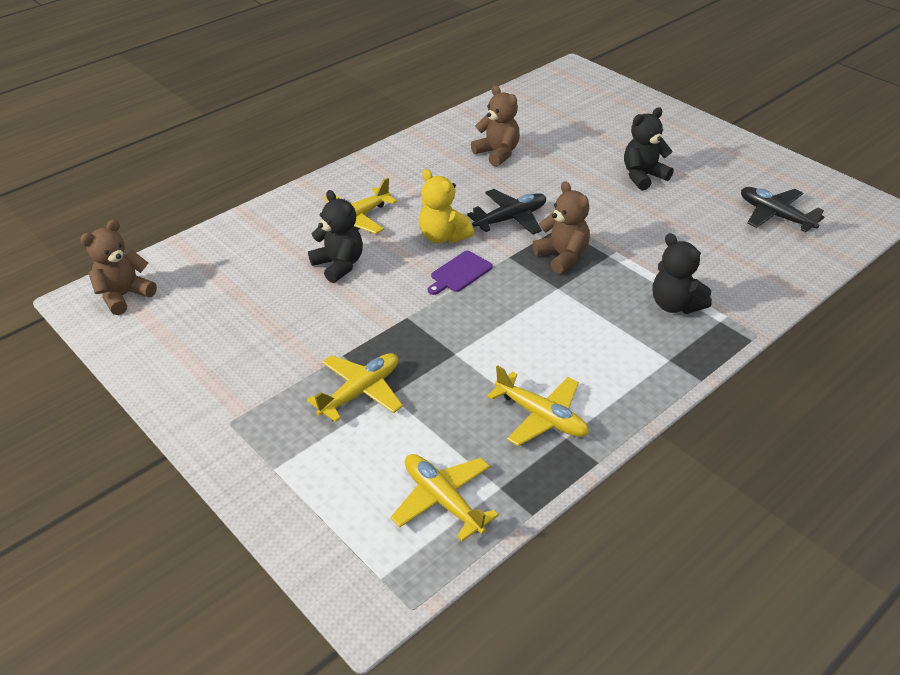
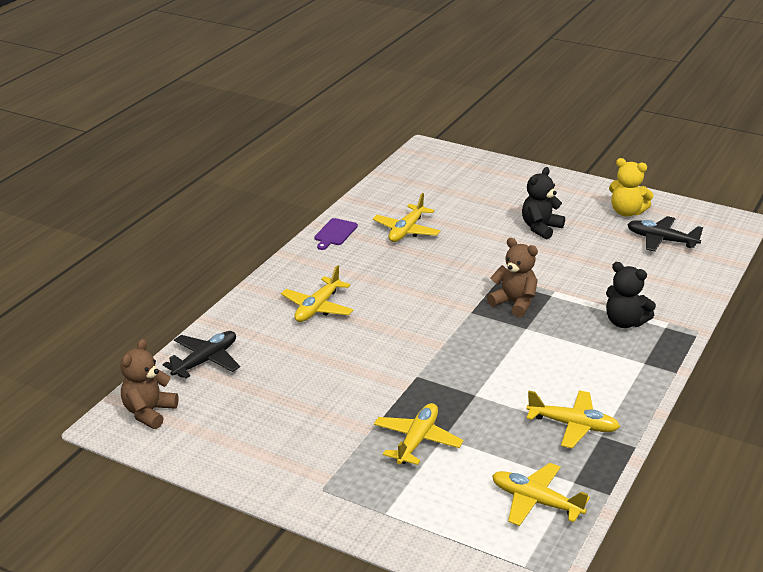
camera: 20 degrees left, 10 degrees down
black teddy bear [308,190,363,283] -> none
yellow teddy bear [419,169,474,243] -> yellow teddy bear moved to [609,158,654,217]
purple cutting board [428,251,493,295] -> purple cutting board moved to [314,218,358,250]
black plane [467,189,546,235] -> black plane moved to [163,331,240,379]
brown teddy bear [471,85,520,167] -> yellow plane [373,193,441,242]

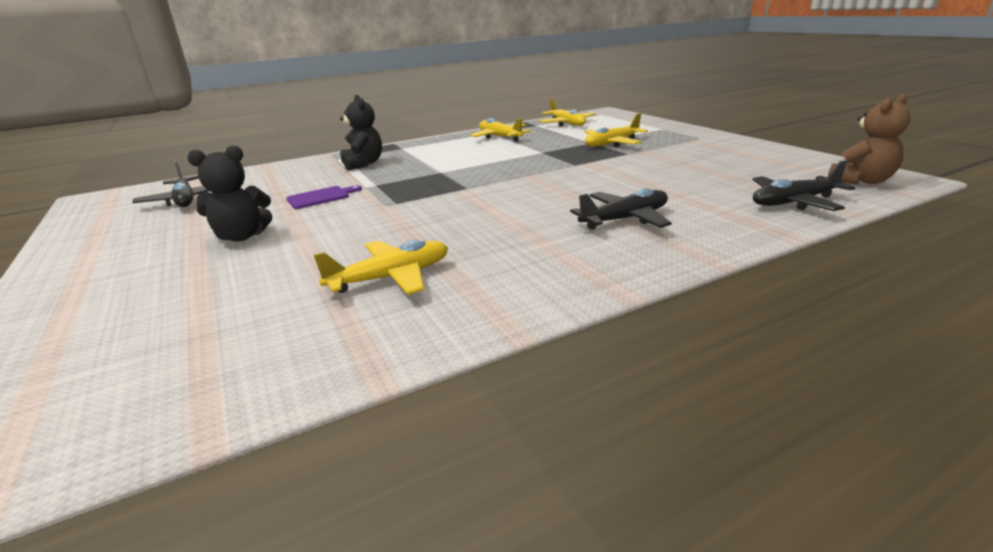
camera: 145 degrees left, 5 degrees down
yellow plane [281,265,354,322] -> black plane [570,188,672,230]
purple cutting board [314,218,358,250] -> purple cutting board moved to [286,185,362,209]
brown teddy bear [487,238,538,317] -> none
yellow teddy bear [609,158,654,217] -> none

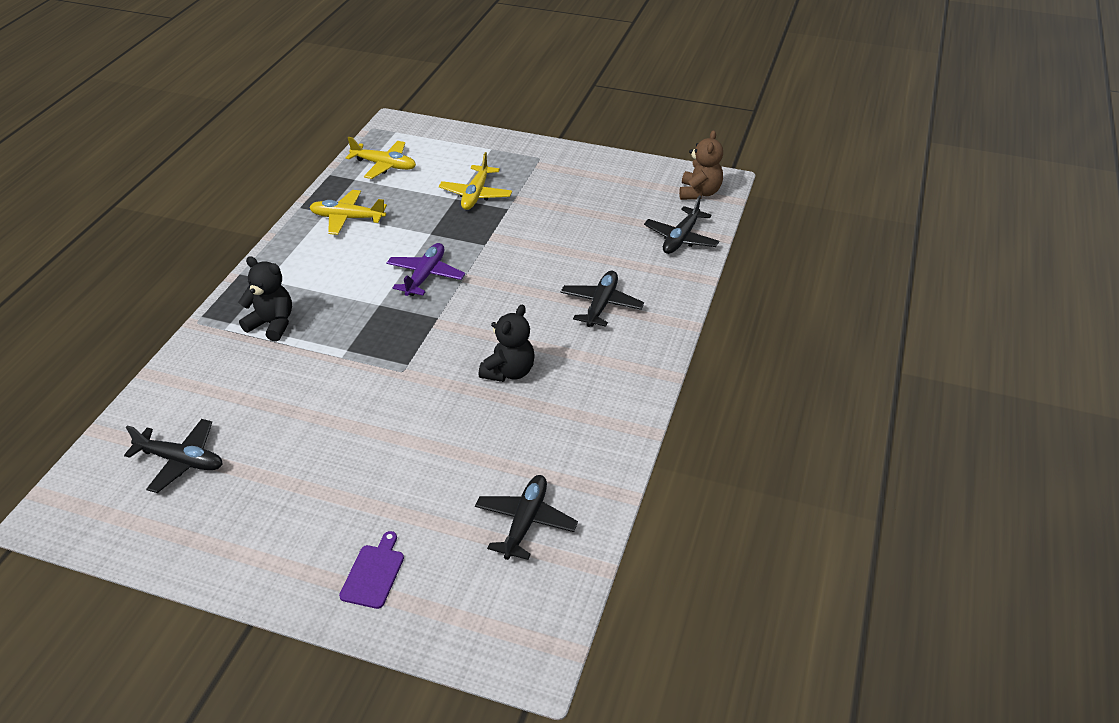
camera: 45 degrees left, 15 degrees up
black teddy bear [187,145,272,242] -> black teddy bear moved to [479,305,535,382]
purple cutting board [286,185,362,209] -> purple cutting board moved to [339,531,404,609]
yellow plane [313,240,448,295] -> none
none -> purple plane [387,243,465,296]
none -> black plane [475,475,578,560]

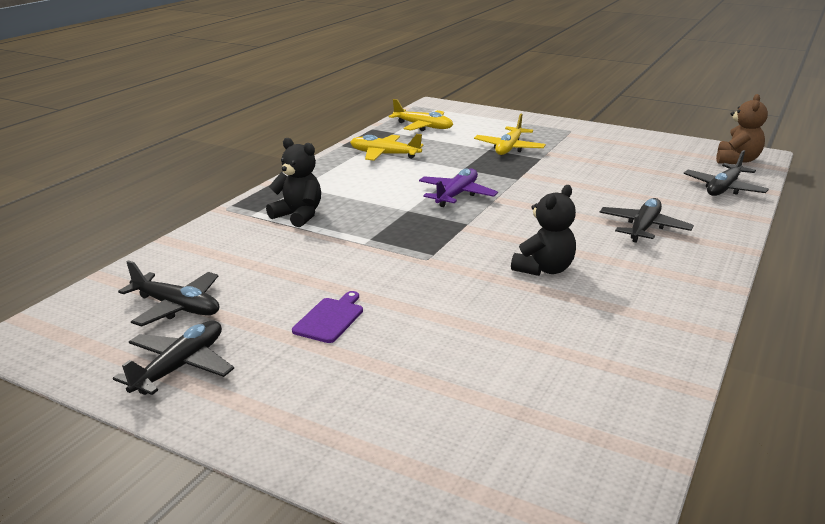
camera: 10 degrees right, 15 degrees down
purple cutting board [339,531,404,609] -> purple cutting board moved to [292,291,363,343]
black plane [475,475,578,560] -> black plane moved to [113,321,234,395]

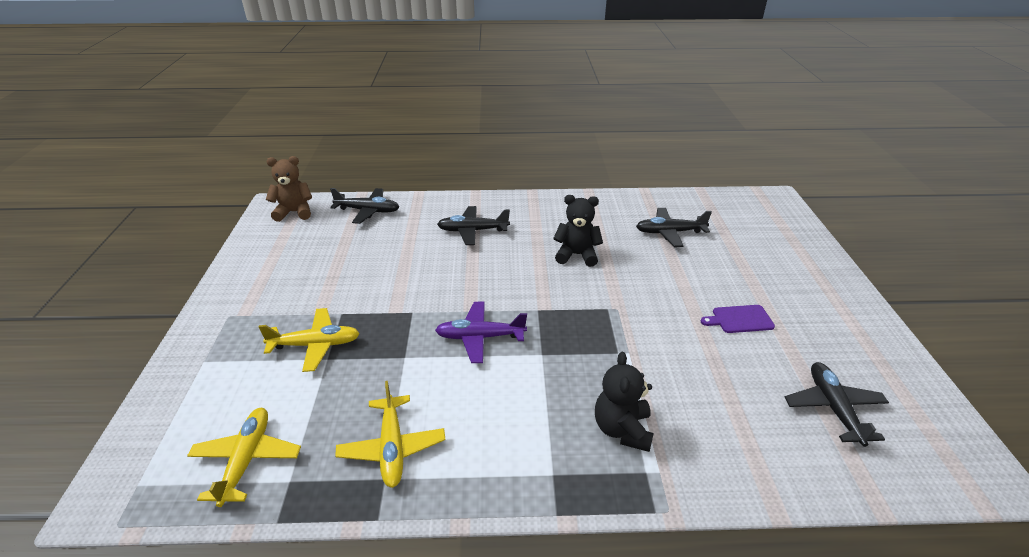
camera: 120 degrees left, 10 degrees up
black plane [113,321,234,395] -> black plane moved to [636,208,712,247]

